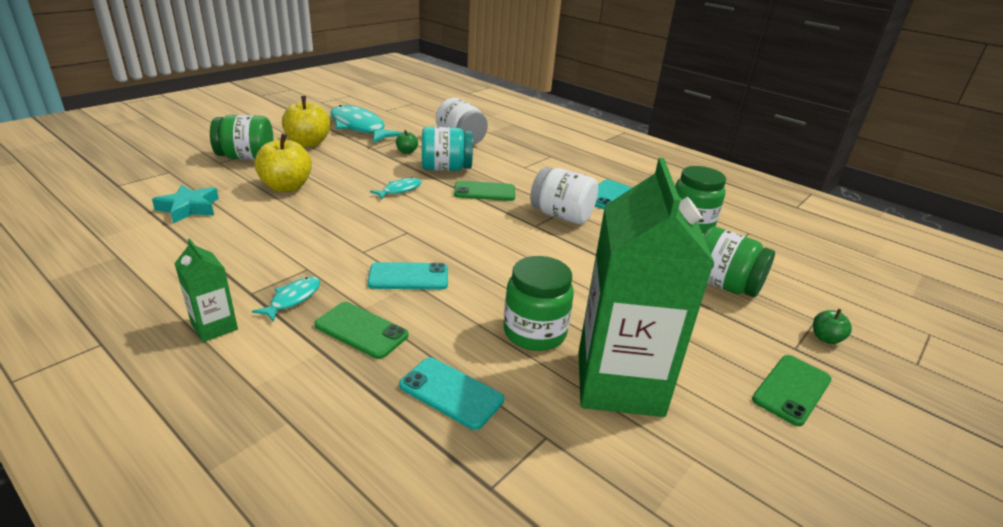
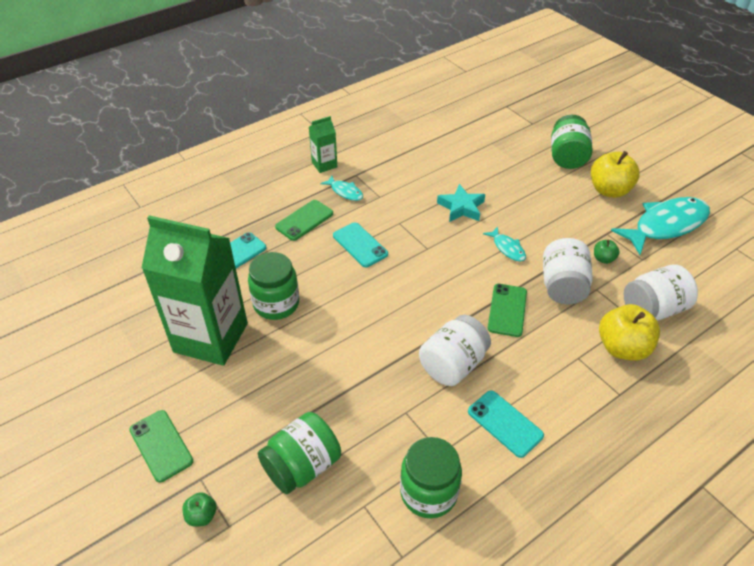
camera: 105 degrees right, 15 degrees up
turquoise star [152,185,219,224] -> turquoise star moved to [437,184,485,222]
yellow apple [254,134,312,192] -> yellow apple moved to [599,304,660,361]
turquoise phone [368,262,448,290] -> turquoise phone turned 45 degrees counterclockwise [333,222,388,267]
turquoise jar [422,127,473,171] -> white jar [543,238,593,304]

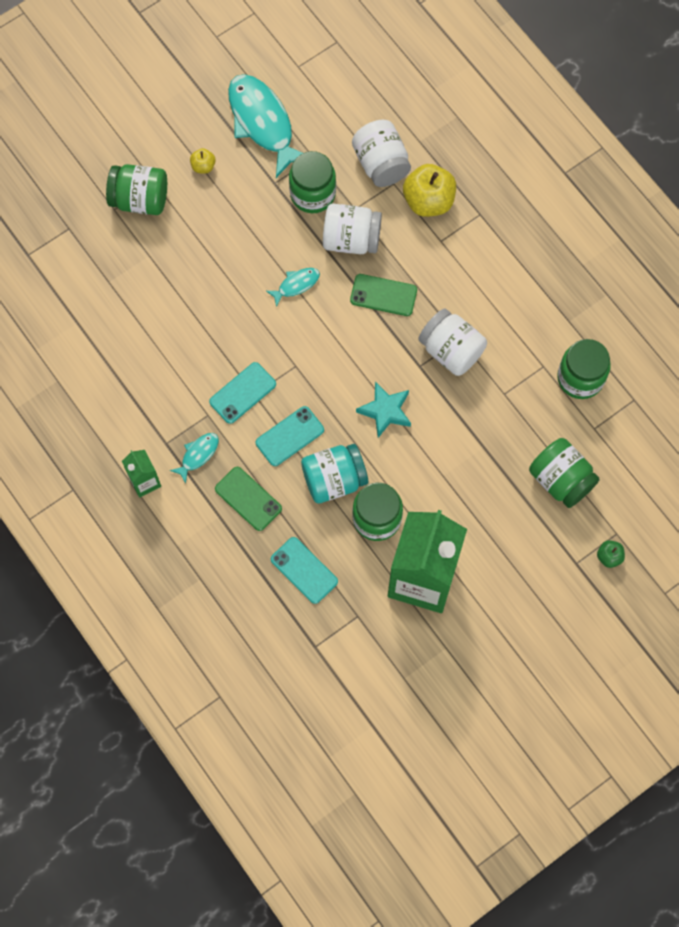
camera: 90 degrees left, 25 degrees up
green phone [129,410,193,482] -> none
turquoise star [437,184,485,222] -> turquoise star moved to [356,381,411,438]
turquoise phone [468,390,544,458] -> turquoise phone moved to [209,362,276,424]
yellow apple [591,151,640,198] -> yellow apple [190,148,216,174], size x0.48
green apple [594,239,619,264] -> green jar [289,151,336,213]
none -> turquoise jar [301,444,368,504]

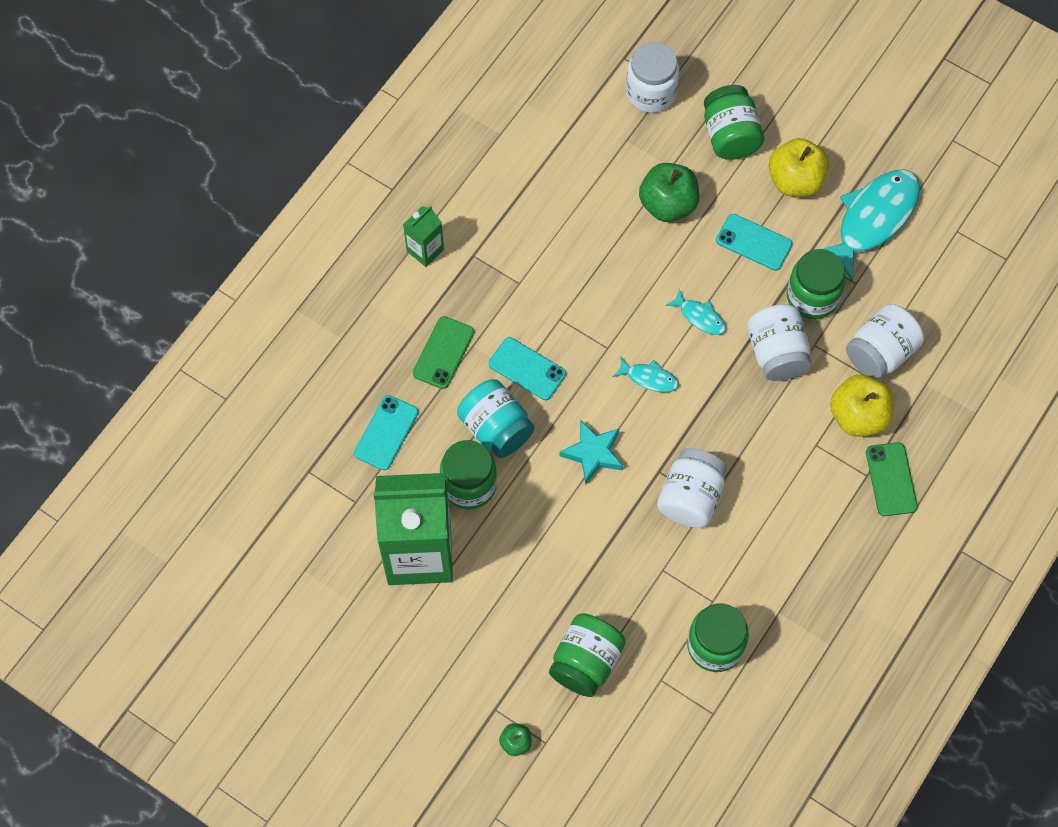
camera: 70 degrees right, 5 degrees down
turquoise fish [170,433,219,483] -> turquoise fish moved to [613,357,679,393]
yellow apple [190,148,216,174] -> yellow apple [768,138,829,197], size x2.07
turquoise phone [209,362,276,424] -> turquoise phone moved to [716,214,793,271]
green phone [350,274,417,316] -> green phone moved to [866,442,918,516]
none -> white jar [626,42,679,113]
none -> green apple [639,163,699,222]

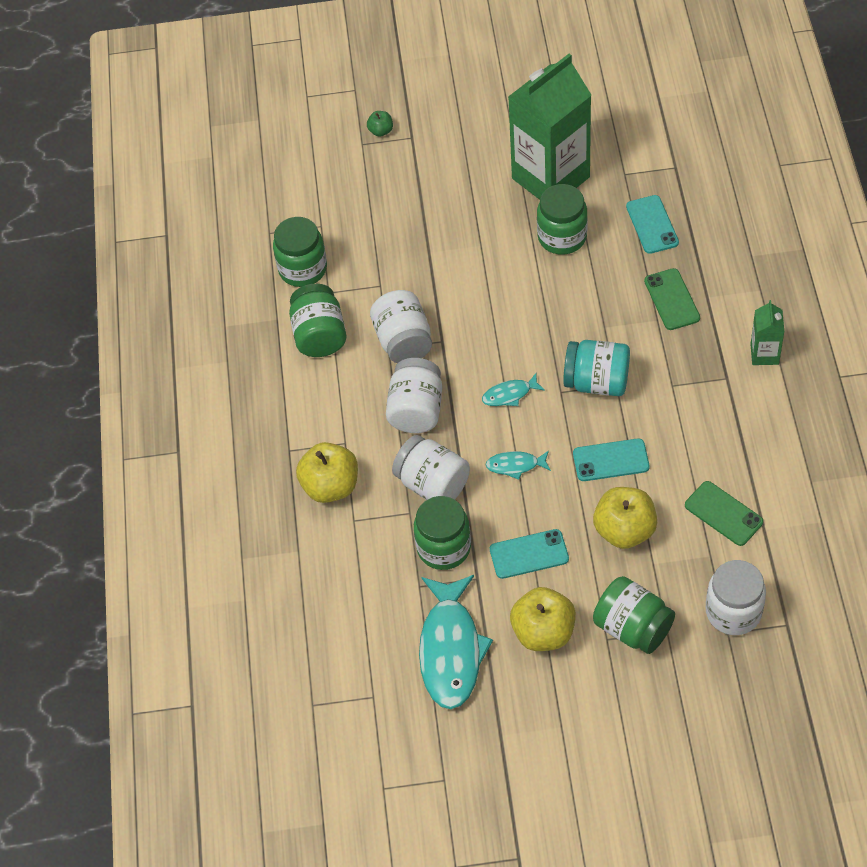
camera: 145 degrees right, 10 degrees down
turquoise jar [457,379,534,458] -> turquoise jar moved to [563,340,630,396]
turquoise phone [489,337,566,400] -> turquoise phone moved to [573,438,650,481]
green jar [549,613,626,697] -> green jar moved to [289,284,346,357]
turquoise star [559,420,623,484] -> none
green apple [639,163,699,222] -> yellow apple [593,487,657,549]
white jar [846,304,924,380] -> white jar moved to [386,358,442,433]
green phone [866,442,918,516] -> green phone moved to [685,481,763,546]

